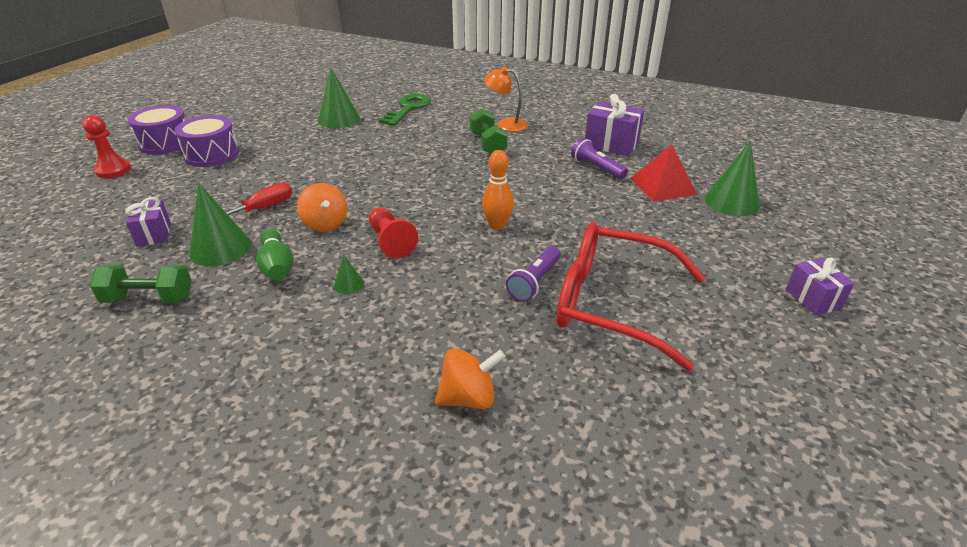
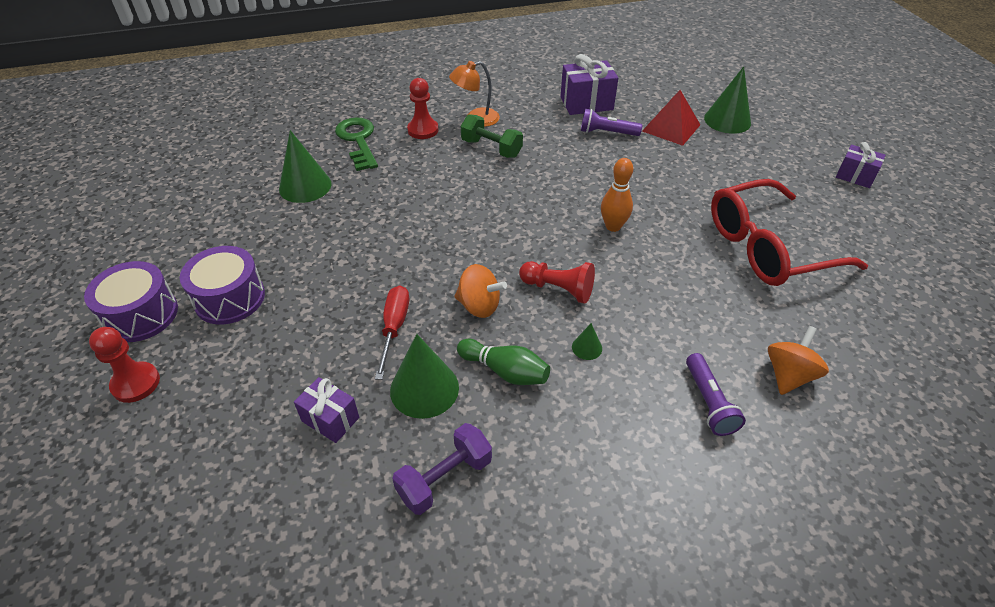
camera: 40 degrees left, 10 degrees up
green dumbbell [90,265,192,303] -> purple dumbbell [392,423,492,515]
purple flashlight [506,246,561,302] -> purple flashlight moved to [686,353,746,436]
none -> red pawn [407,78,439,139]

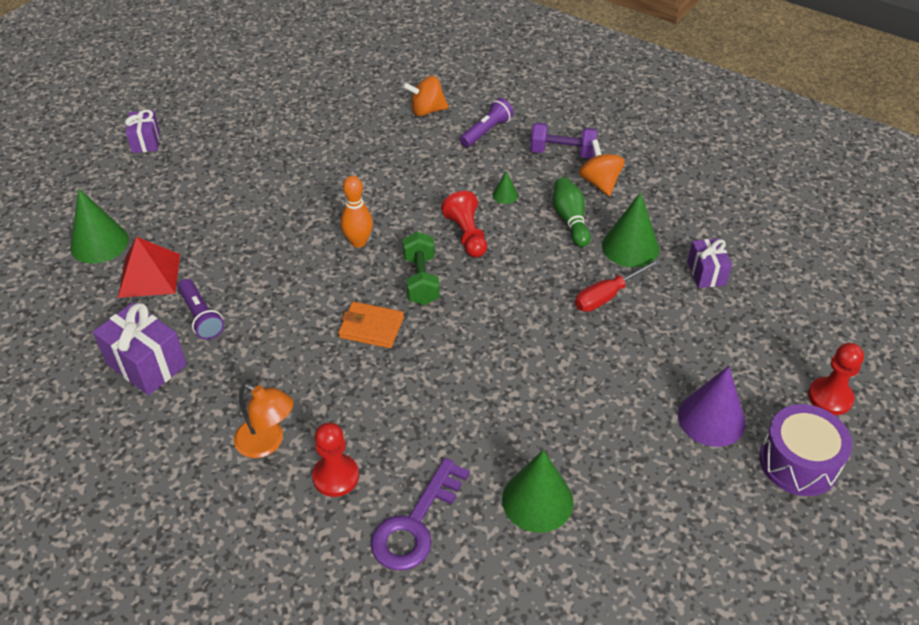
camera: 130 degrees left, 0 degrees up
purple drum [180,246,265,324] -> purple cone [678,366,746,447]
green key [335,117,378,171] -> purple key [371,458,470,570]
purple dumbbell [392,423,492,515] -> purple dumbbell moved to [530,122,597,159]
orange spinning top [454,264,507,318] -> orange spinning top moved to [579,139,625,196]
green dumbbell [461,114,523,158] -> green dumbbell moved to [402,232,440,305]
red glasses [711,179,868,286] -> none
none -> orange wallet [338,302,404,348]

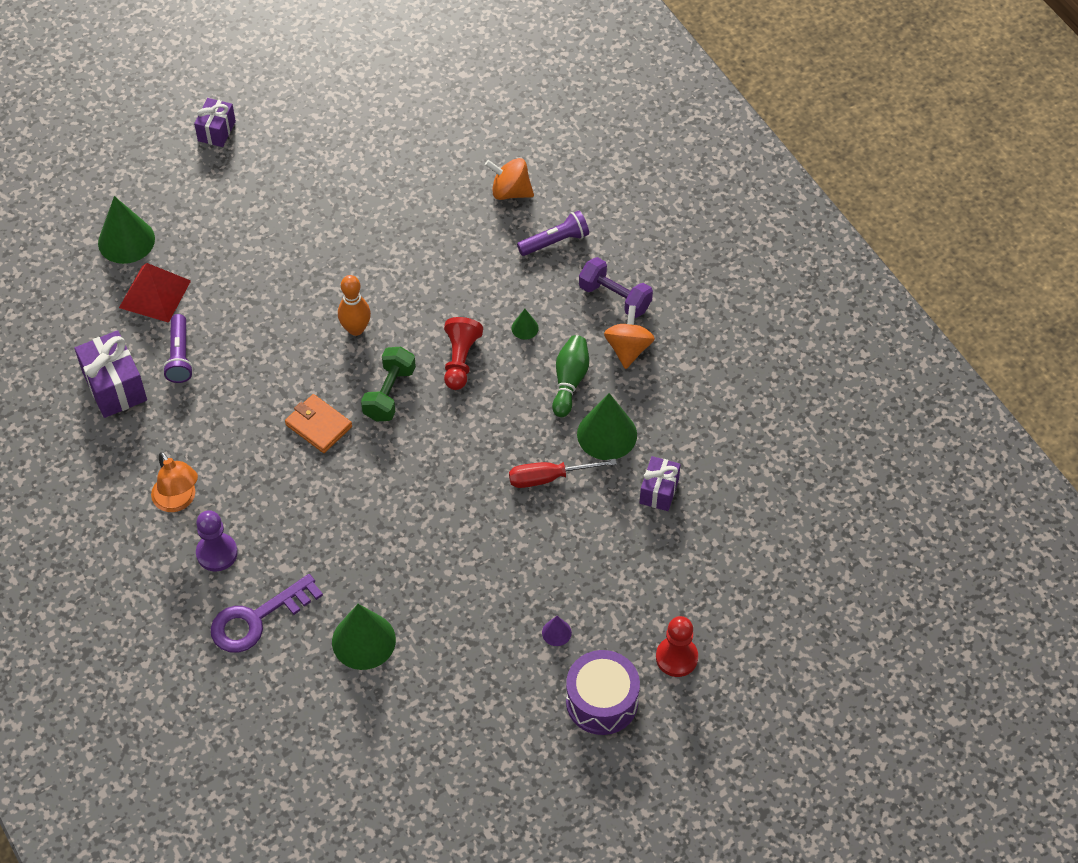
camera: 25 degrees right, 10 degrees up
red pawn [312,423,359,497] -> purple pawn [196,510,238,572]
purple cone [678,366,746,447] -> purple cone [542,616,572,646], size x0.47

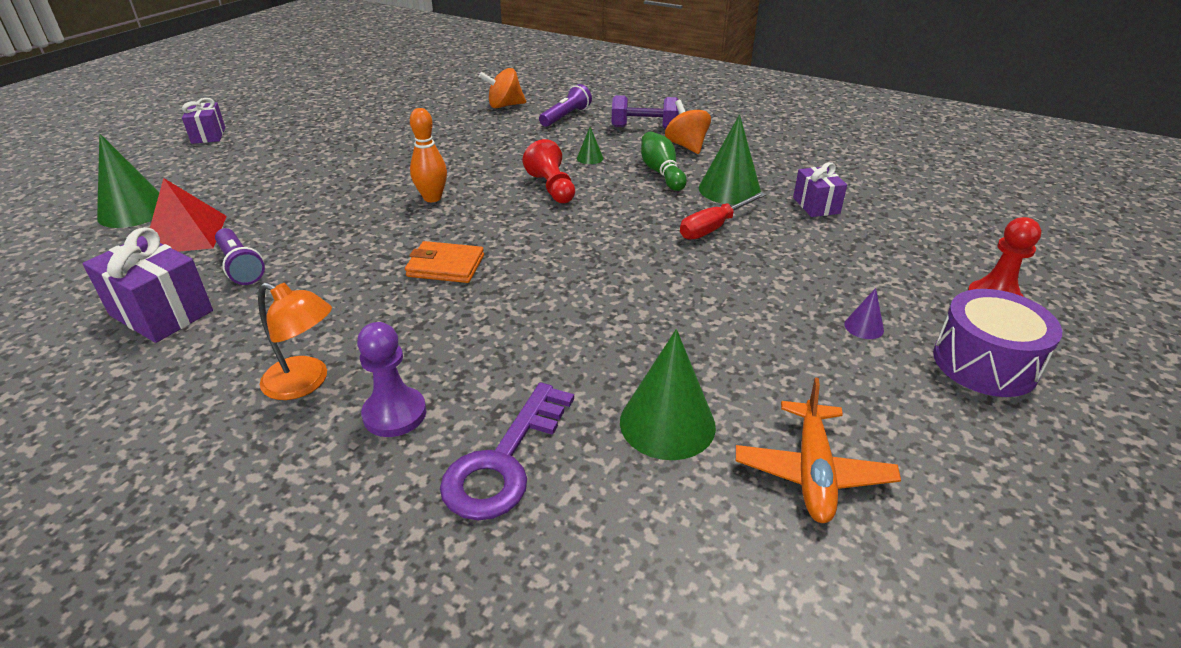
camera: 30 degrees left, 20 degrees down
green dumbbell [361,347,416,421] -> none
none -> orange plane [736,378,901,523]

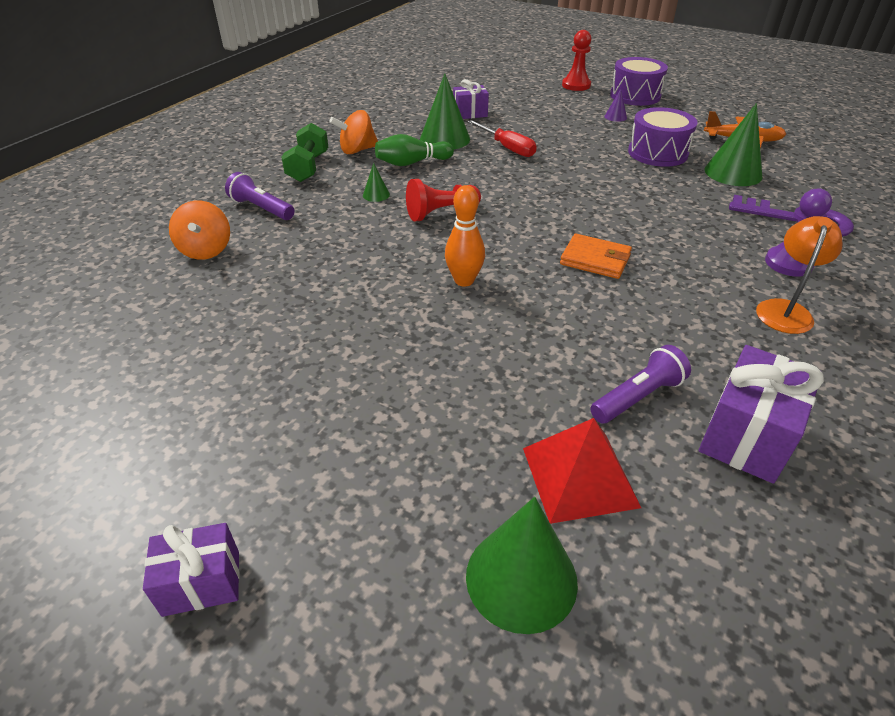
camera: 90 degrees left, 5 degrees up
orange wallet [405,241,484,283] -> orange wallet turned 75 degrees counterclockwise [560,234,632,279]
purple dumbbell [612,95,679,129] -> green dumbbell [282,123,328,182]
none -> purple drum [628,107,698,167]

